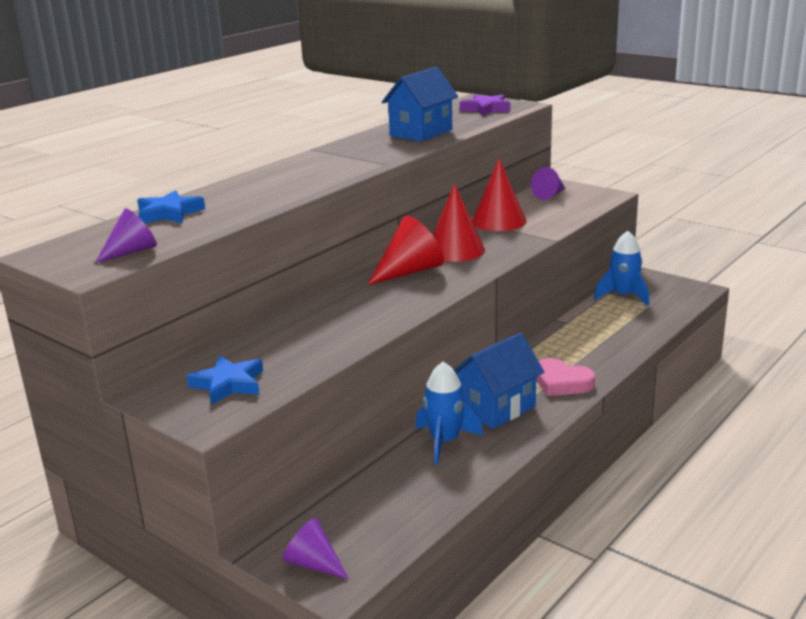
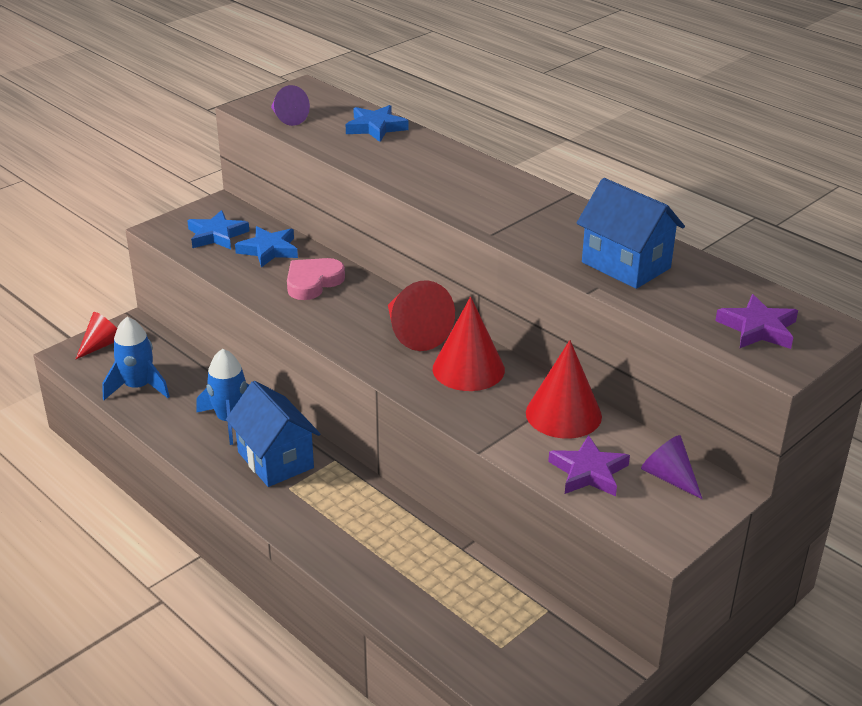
camera: 95 degrees right, 10 degrees up
purple cone [282,518,349,579] -> red cone [76,312,117,359]
pink heart [536,358,595,396] -> pink heart moved to [287,258,345,300]
blue rocket [594,231,649,306] -> blue rocket moved to [102,317,170,400]
none -> blue star [235,226,298,268]
none -> purple star [548,435,630,496]

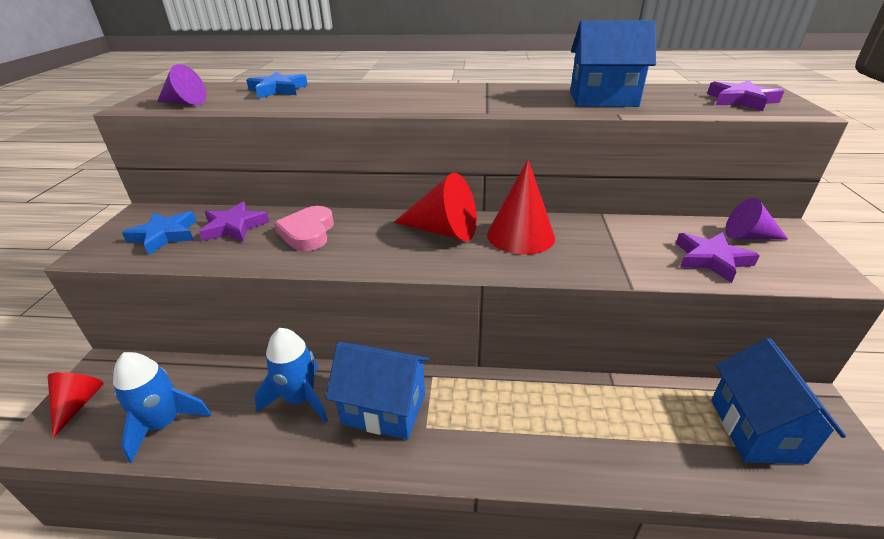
camera: 40 degrees left, 0 degrees up
blue star [235,226,298,268] -> purple star [199,201,269,242]
red cone [526,340,602,439] -> none
none -> blue house [711,338,846,464]

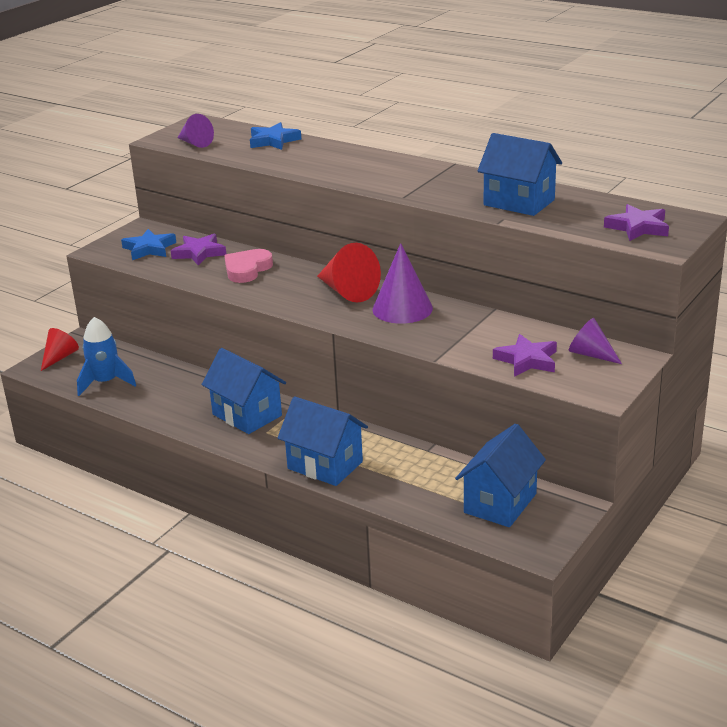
camera: 30 degrees right, 5 degrees down
blue rocket [254,328,328,422] -> none
red cone [487,159,555,255] -> purple cone [373,243,433,324]
none -> blue house [277,397,368,486]

